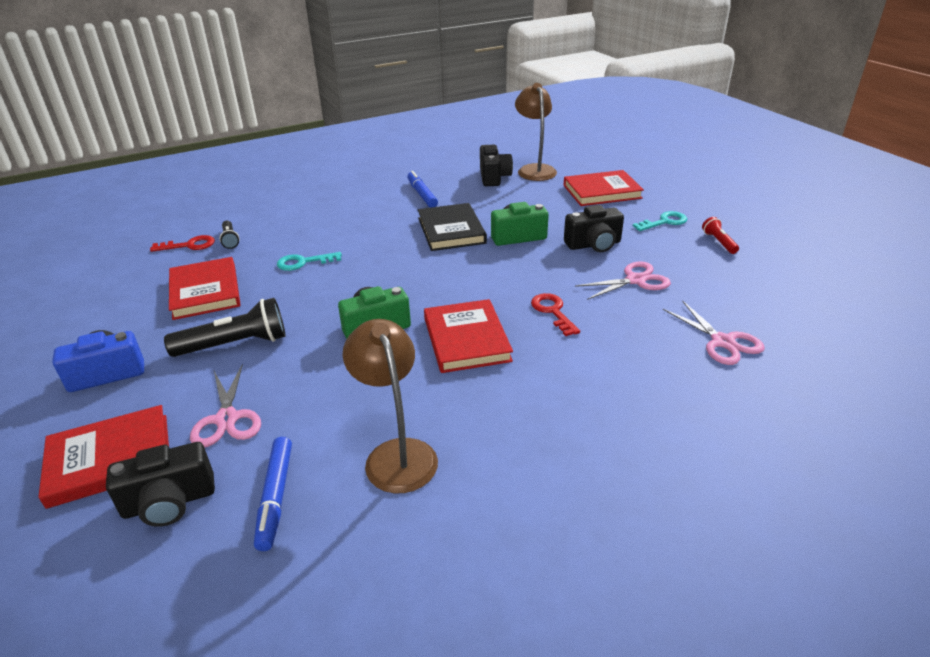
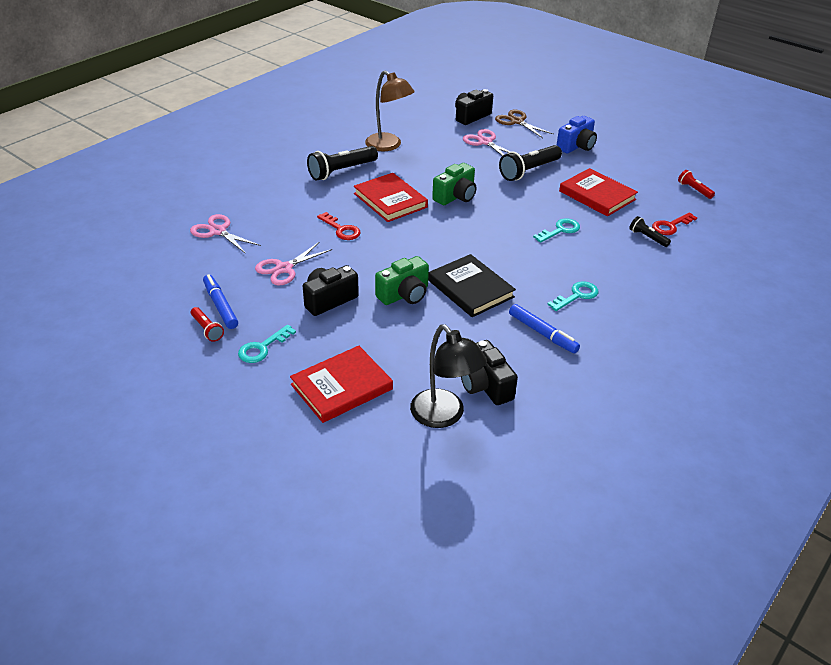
camera: 155 degrees right, 5 degrees up
red book [38,405,169,509] -> brown scissors [495,109,553,138]
blue marker [254,437,292,551] -> blue marker moved to [203,274,238,329]
brown lamp [515,83,557,181] -> black lamp [410,324,487,428]
none -> black flashlight [307,146,378,181]
none -> turquoise key [547,281,598,311]
none -> red flashlight [678,170,715,199]

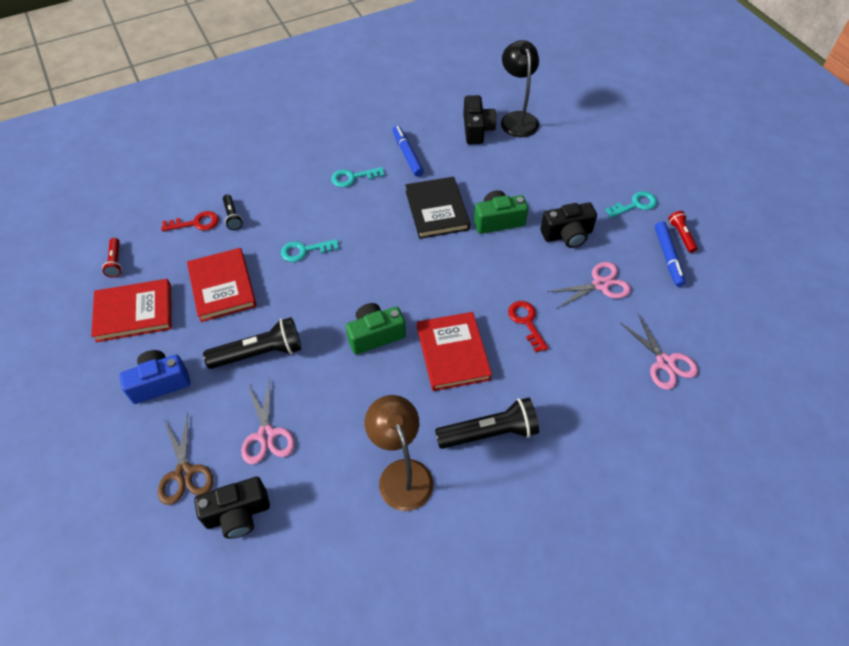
camera: 155 degrees left, 15 degrees up
red book [290,346,393,423] -> red book moved to [91,279,171,342]

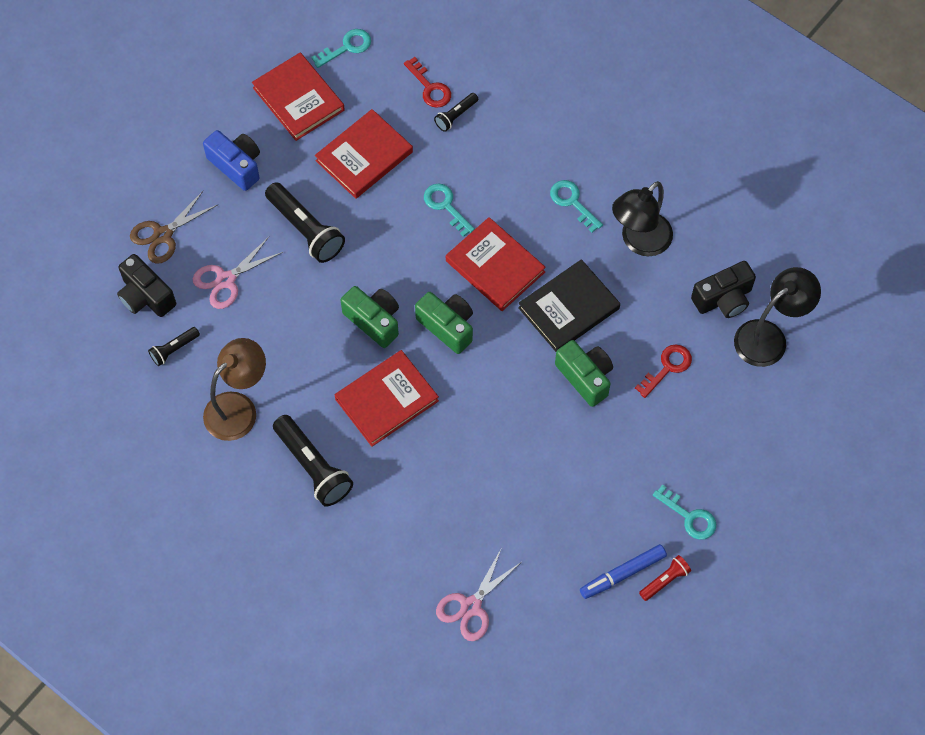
camera: 65 degrees right, 10 degrees up
red flashlight [102,238,122,277] -> turquoise key [311,29,371,68]
blue marker [392,125,424,177] -> black lamp [612,181,673,256]
red key [508,301,548,352] -> red key moved to [635,345,692,398]
black camera [540,202,597,248] -> none
pink scissors [547,262,631,308] -> none
none -> black flashlight [148,327,200,366]
none -> green camera [415,292,473,354]
none -> red book [446,217,546,311]

